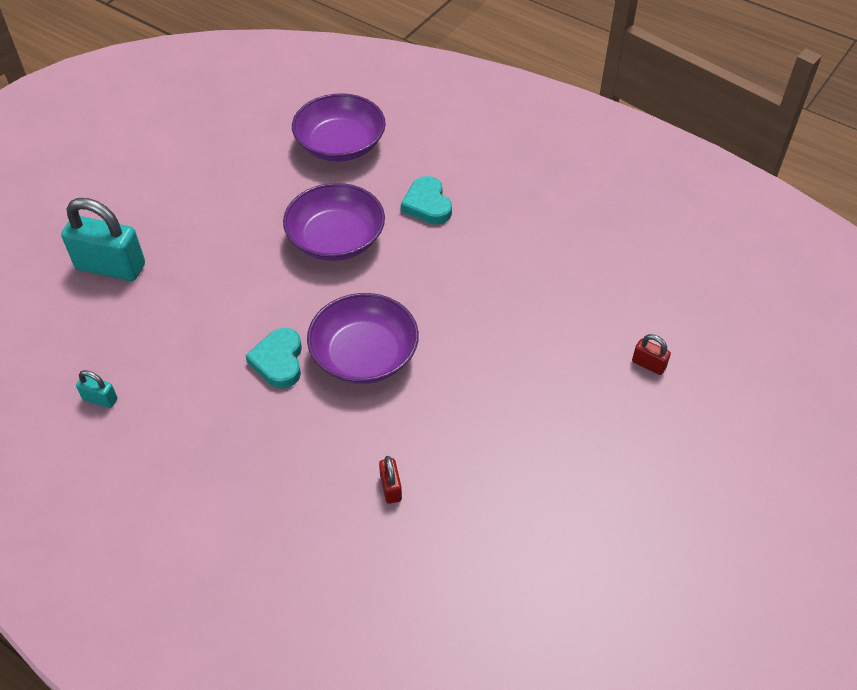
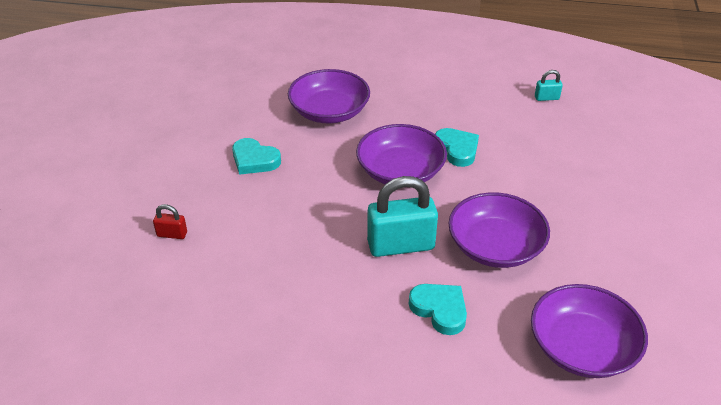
camera: 155 degrees right, 10 degrees down
turquoise padlock [61,198,145,281] -> turquoise padlock moved to [367,176,438,257]
red padlock [379,456,402,504] -> purple bowl [288,69,370,123]
none -> turquoise heart [232,138,281,175]

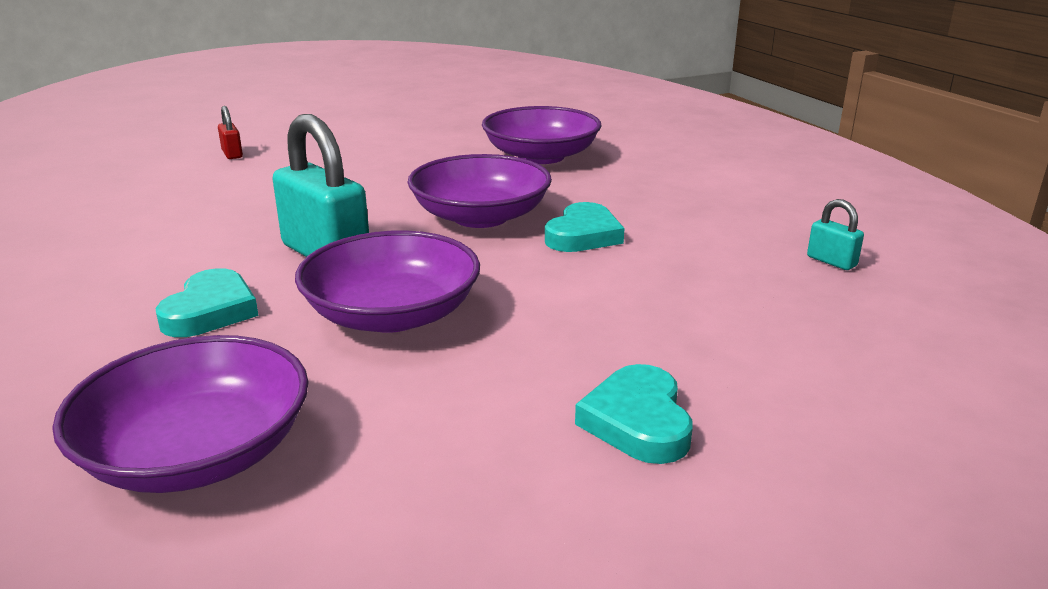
camera: 55 degrees right, 15 degrees down
turquoise heart [232,138,281,175] -> turquoise heart moved to [575,364,693,464]

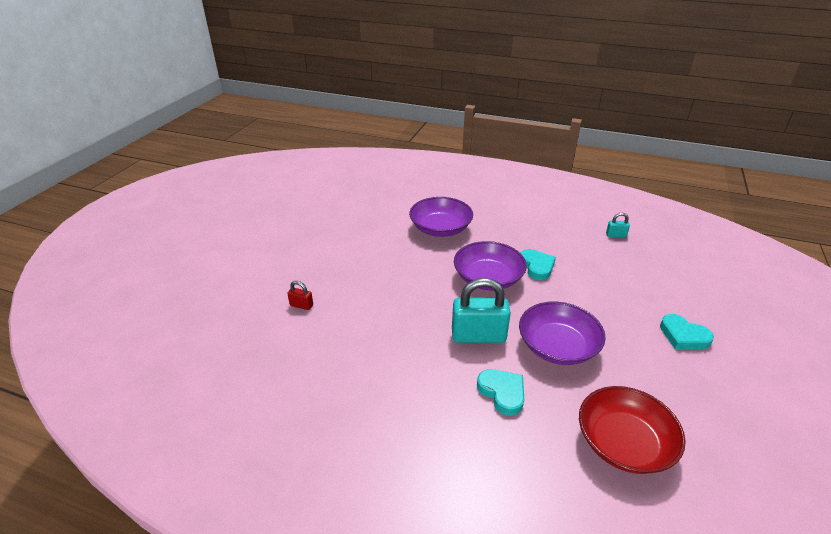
camera: 45 degrees left, 10 degrees up
purple bowl [52,335,309,493] -> red bowl [579,386,686,474]

